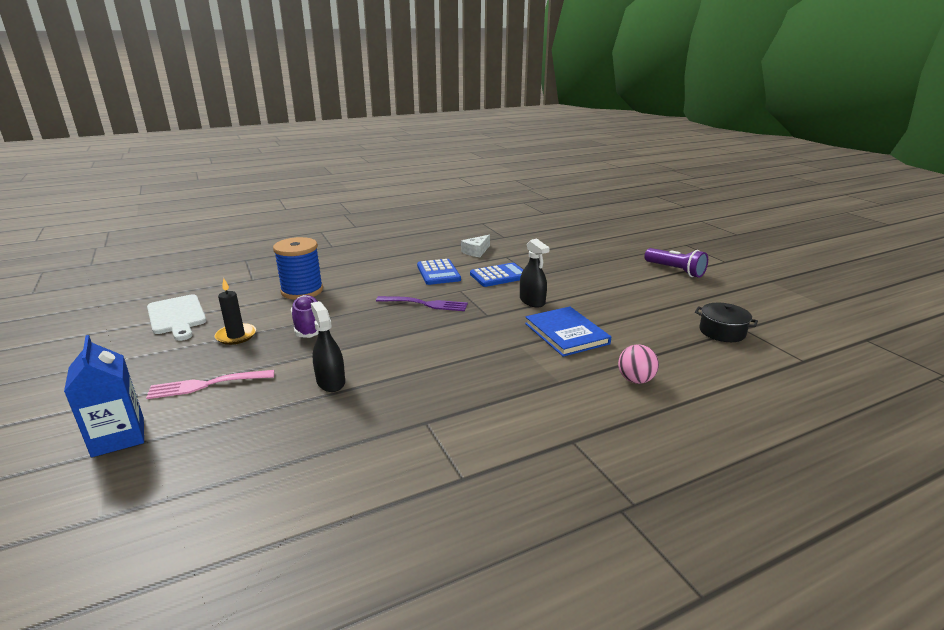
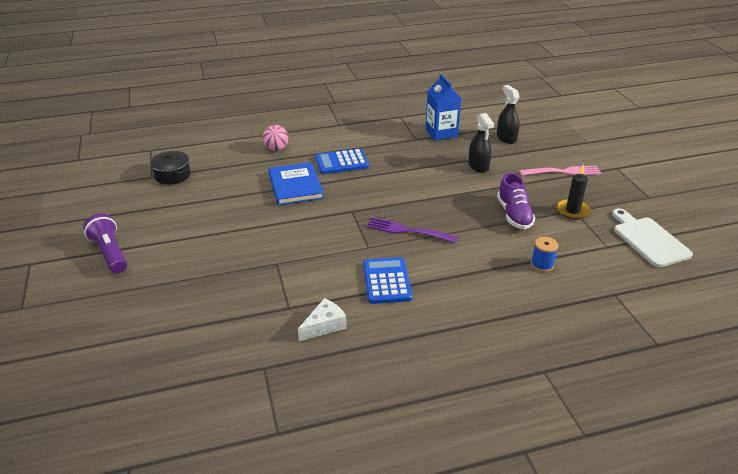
camera: 170 degrees left, 10 degrees up
blue carton [64,335,144,457] -> blue carton moved to [425,74,461,141]
blue spool [273,237,323,300] -> blue spool [531,237,559,272], size x0.50
blue calculator [470,263,523,287] -> blue calculator moved to [315,149,369,174]
black spray bottle [520,239,550,308] -> black spray bottle moved to [497,85,520,144]

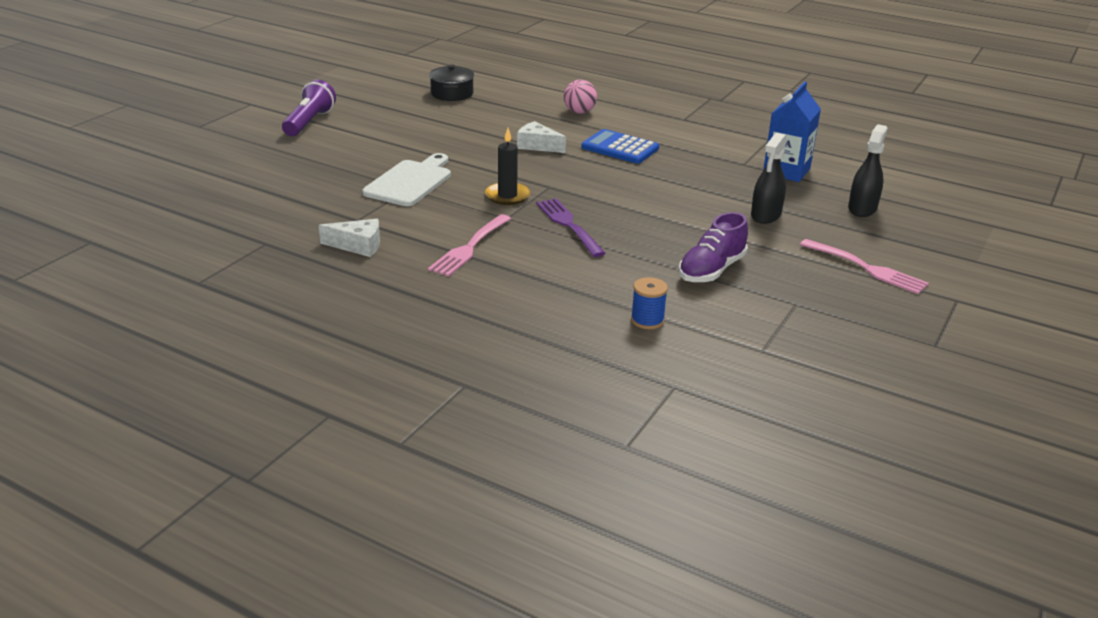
camera: 45 degrees right, 5 degrees down
blue book [269,162,324,205] -> white cheese [517,121,566,153]
blue calculator [363,257,412,304] -> pink fork [428,214,511,277]
black candle [556,164,591,220] -> black candle moved to [485,128,530,205]
white cutting board [612,208,693,267] -> white cutting board moved to [362,153,451,206]

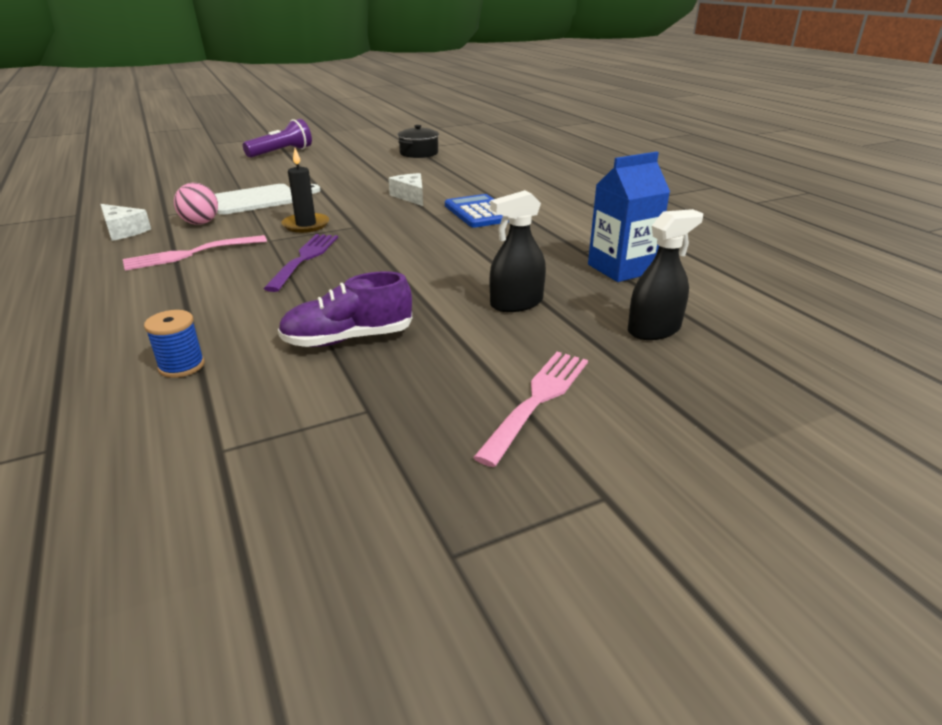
camera: 35 degrees right, 0 degrees up
pink ball [564,80,597,114] -> pink ball moved to [174,183,218,225]
pink fork [800,239,929,294] -> pink fork turned 135 degrees counterclockwise [473,352,588,467]

